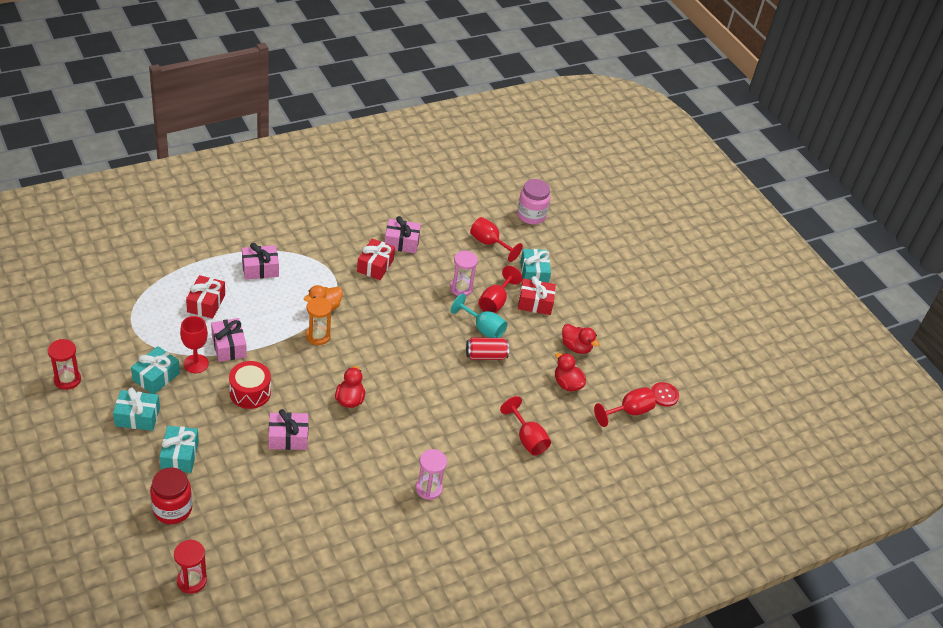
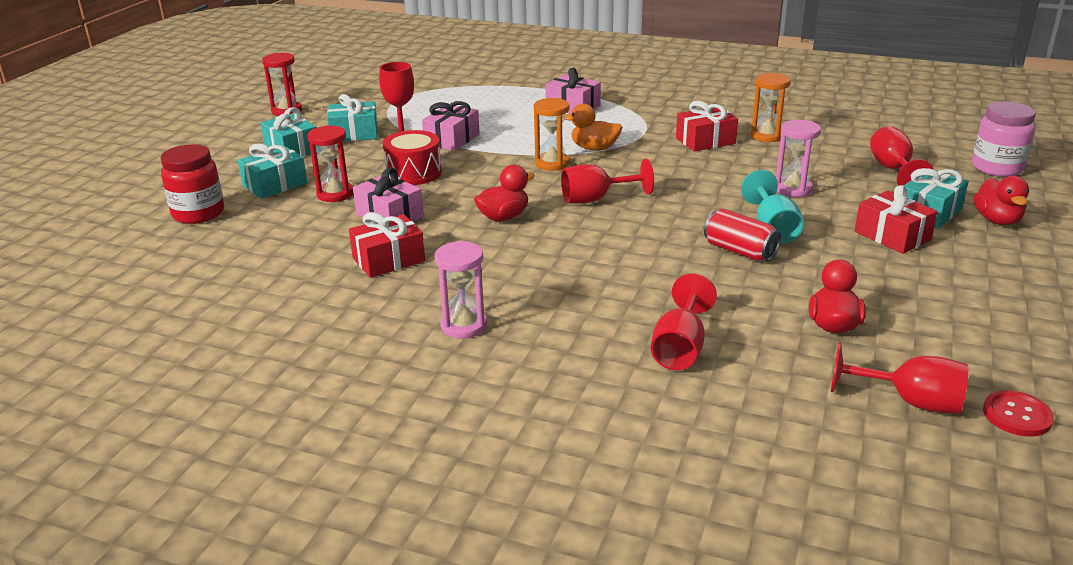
camera: 55 degrees right, 15 degrees down
red hourglass [174,540,207,594] -> red hourglass moved to [307,125,353,202]
red gift [186,275,225,319] -> red gift moved to [349,212,425,278]
pink gift [385,216,421,254] -> orange hourglass [750,73,791,142]
red goblet [478,266,522,313] -> red goblet moved to [561,159,654,204]
red duck [562,324,599,354] -> red duck moved to [974,176,1029,225]

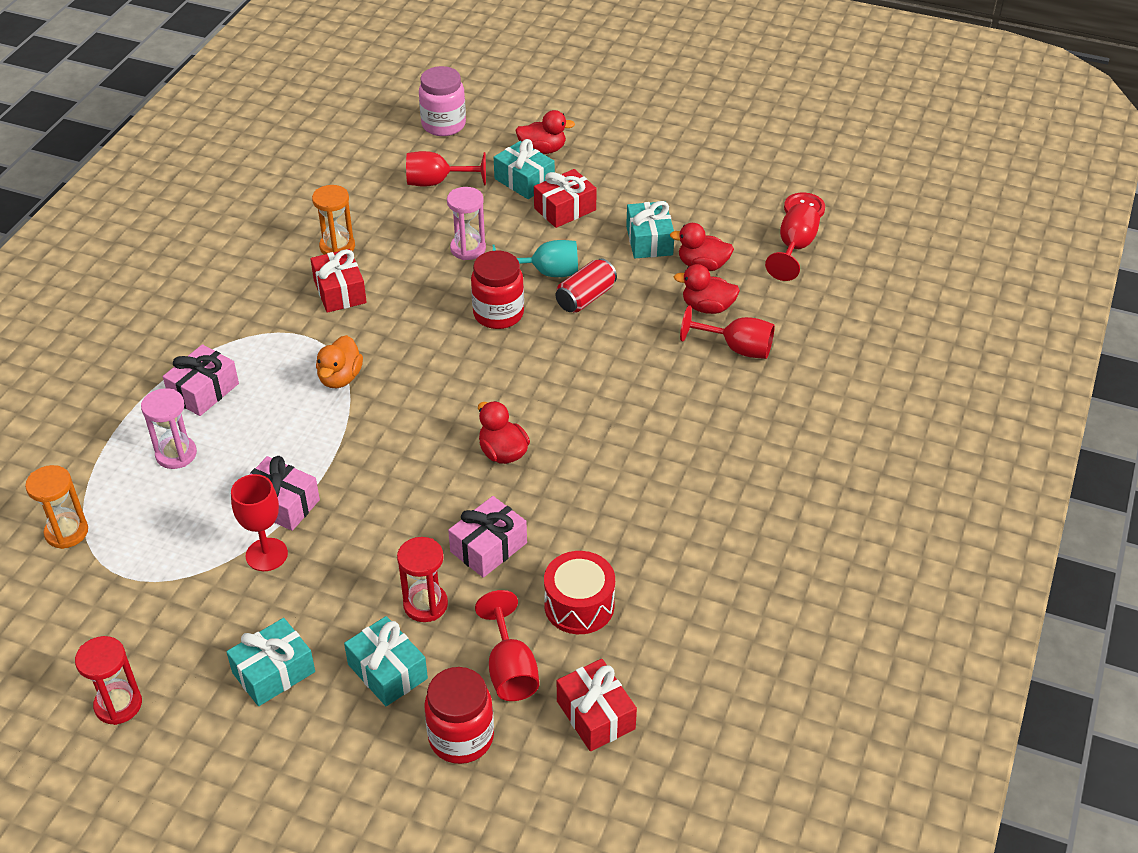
camera: 90 degrees left, 15 degrees up
turquoise gift [327,94,378,141] -> turquoise gift moved to [626,201,674,258]
red gift [349,212,425,278] -> red gift moved to [557,659,637,751]
red drum [383,130,442,185] -> red drum moved to [544,551,615,634]
pink hourglass [435,241,487,338] -> pink hourglass moved to [141,388,197,469]
orange hourglass [534,98,570,171] -> orange hourglass moved to [25,465,88,549]
red goblet [561,159,654,204] -> red goblet moved to [475,590,539,701]
none -> red jar [471,250,524,329]
none -> red duck [674,264,740,314]

